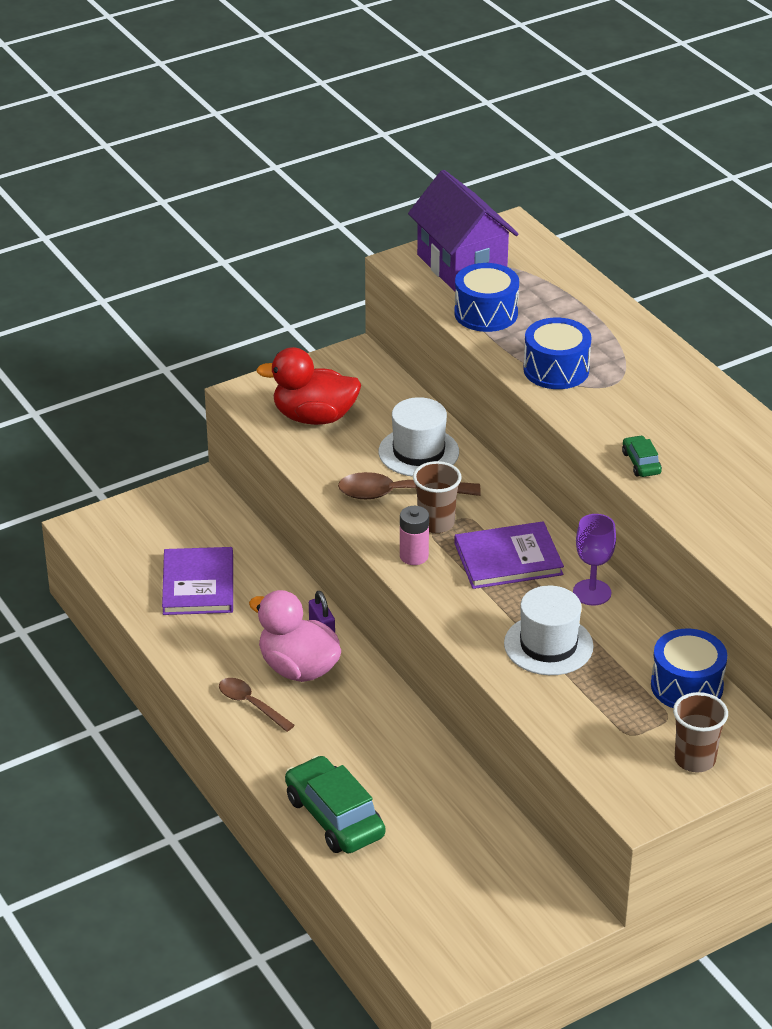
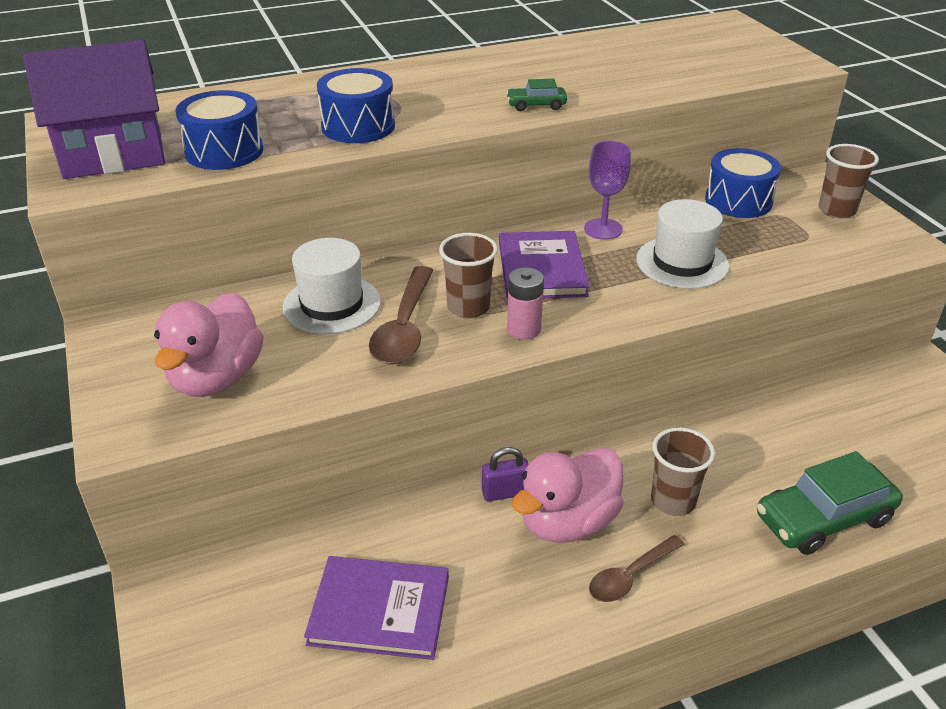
camera: 80 degrees left, 0 degrees up
red duck [256,347,361,425] -> pink duck [154,292,263,397]
none -> brown cup [651,428,715,516]

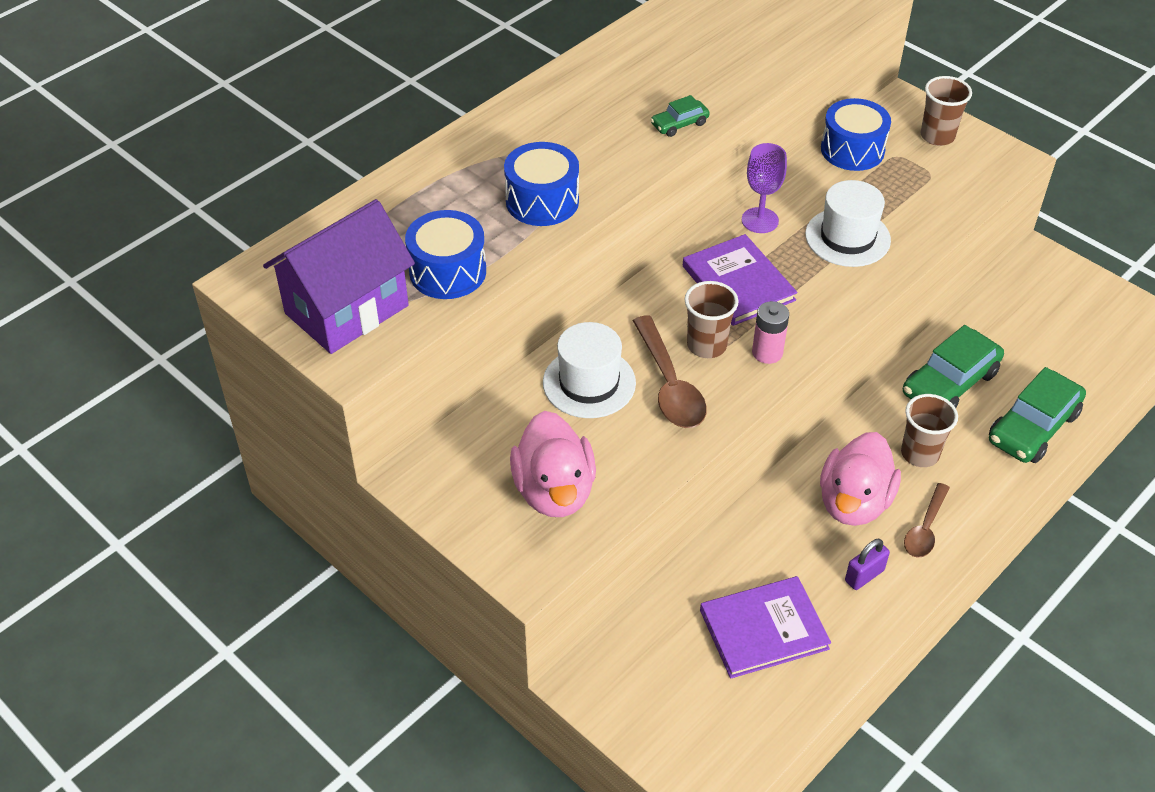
camera: 25 degrees left, 10 degrees up
purple padlock [482,447,528,501] -> purple padlock moved to [845,539,890,590]
none -> green car [903,325,1004,408]

